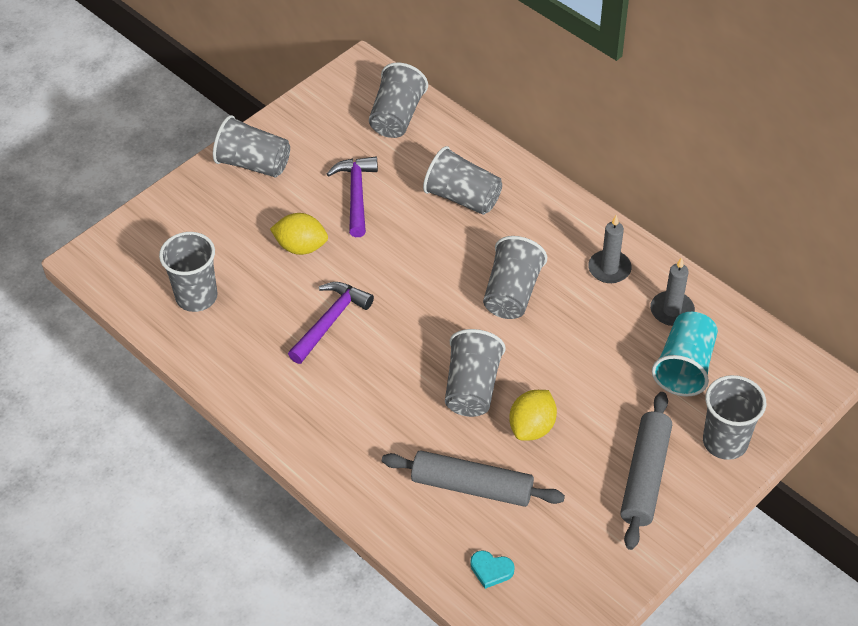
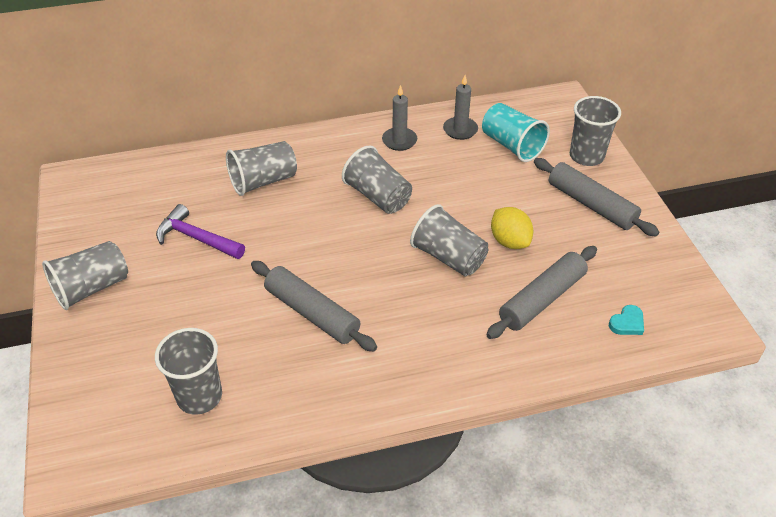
camera: 60 degrees left, 5 degrees down
yellow lemon [270,213,328,255] -> none
purple hammer [288,282,374,364] -> grey rolling pin [251,261,377,352]
grey cup [369,63,428,138] -> none

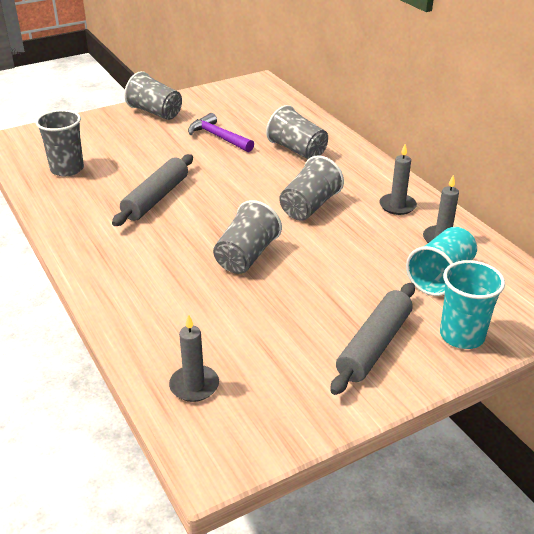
camera: 75 degrees right, 10 degrees down
purple hammer [156,204,245,259] -> purple hammer turned 60 degrees counterclockwise [188,113,254,152]
grey rolling pin [486,246,597,339] -> none
yellow lemon [491,207,533,249] -> none
grey cup [570,96,621,166] -> turquoise cup [440,260,505,349]
turquoise heart [609,305,644,335] -> grey candle [169,314,219,402]

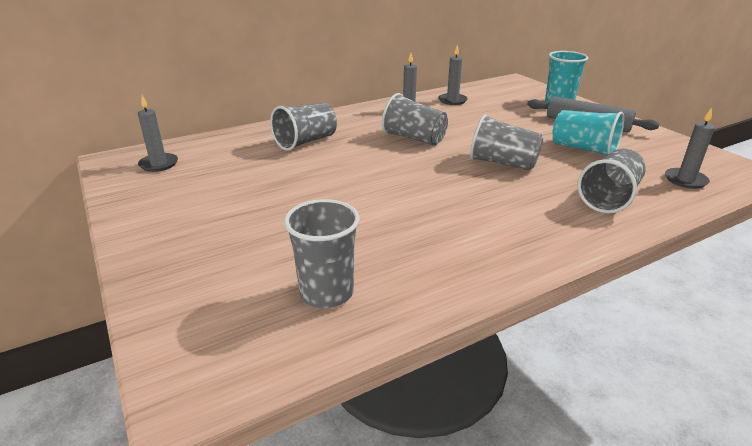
camera: 90 degrees left, 5 degrees down
grey rolling pin [112,154,193,226] -> none
grey cup [124,71,182,120] -> grey cup moved to [578,149,646,213]
purple hammer [188,113,254,152] -> none
turquoise cup [406,227,477,296] -> turquoise cup moved to [552,110,624,155]
none -> grey candle [138,95,178,172]

